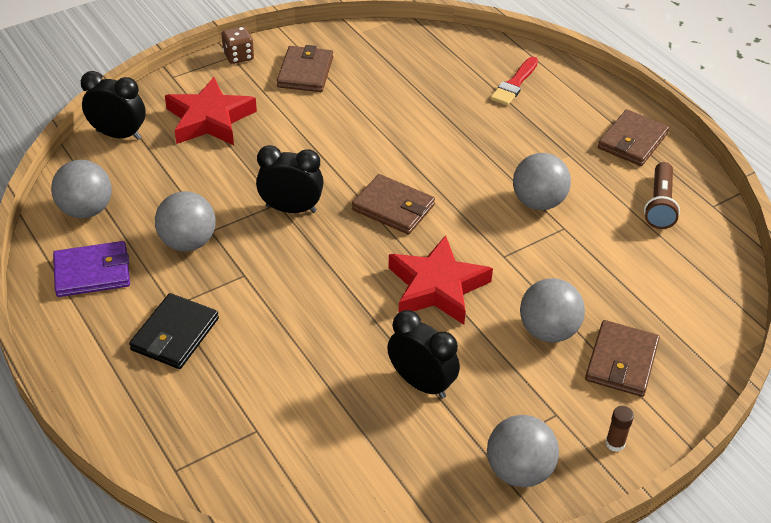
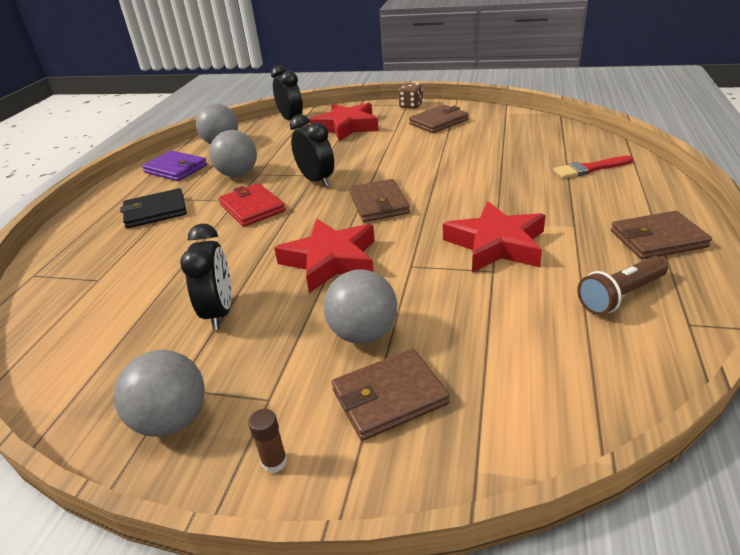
camera: 50 degrees right, 10 degrees down
grey ball [513,153,571,210] -> red star [443,201,546,273]
none -> red wallet [219,183,286,227]

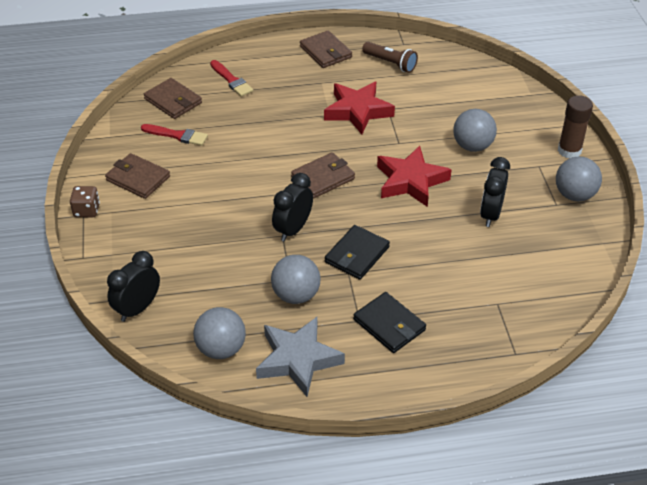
camera: 115 degrees left, 10 degrees up
purple wallet [142,151,207,181] -> grey star [256,317,345,397]
black clock [180,224,231,330] -> black clock turned 45 degrees counterclockwise [480,157,510,227]
red wallet [219,183,286,227] -> black wallet [325,225,390,280]
brown glue stick [248,409,287,473] -> brown glue stick [558,95,593,158], size x1.96
red star [310,103,379,142] -> none
brown wallet [331,349,450,441] -> brown wallet moved to [144,78,202,119]
none -> red brush [141,124,208,146]

